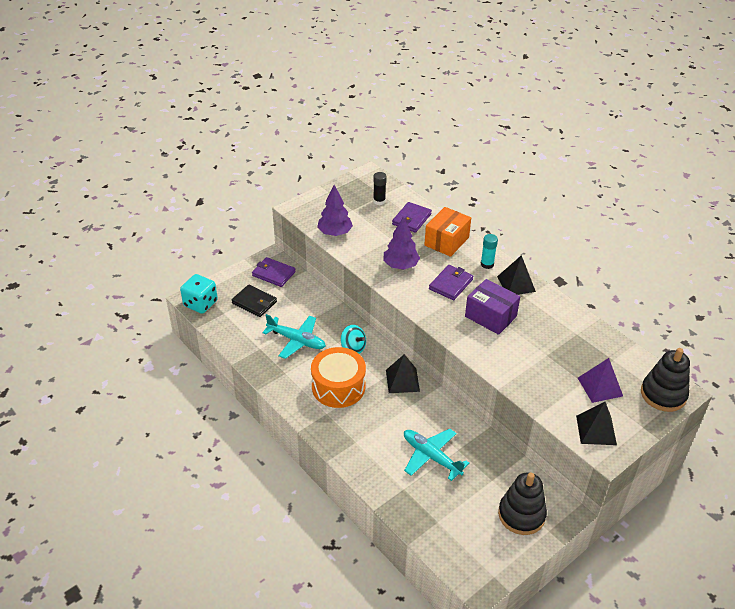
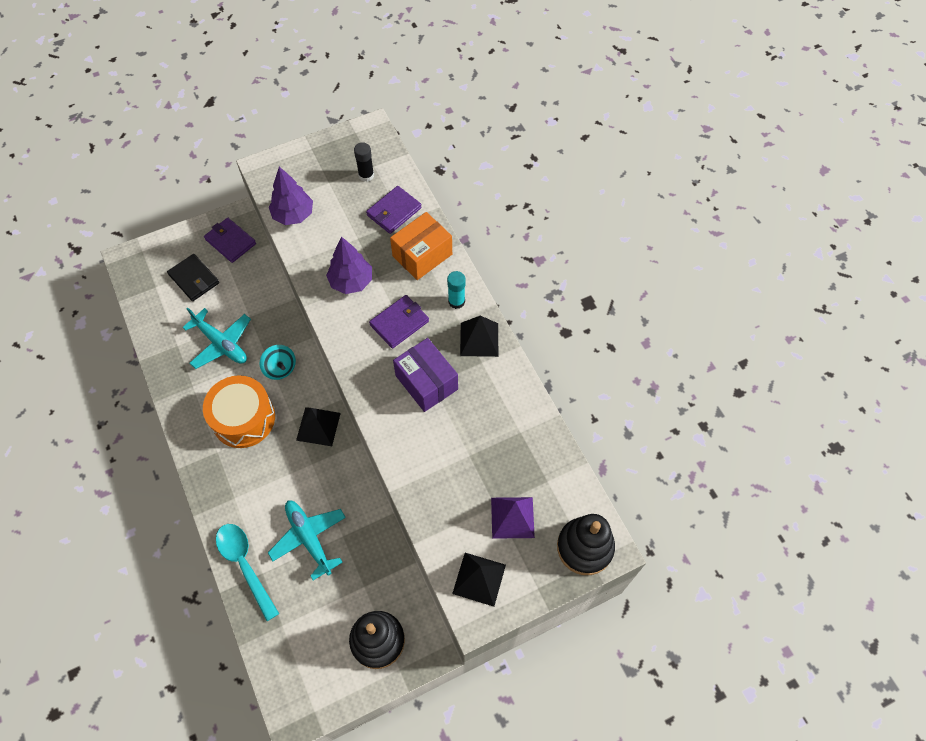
camera: 15 degrees right, 20 degrees up
turquoise dice [180,274,218,314] -> none
none -> turquoise spoon [216,524,279,621]

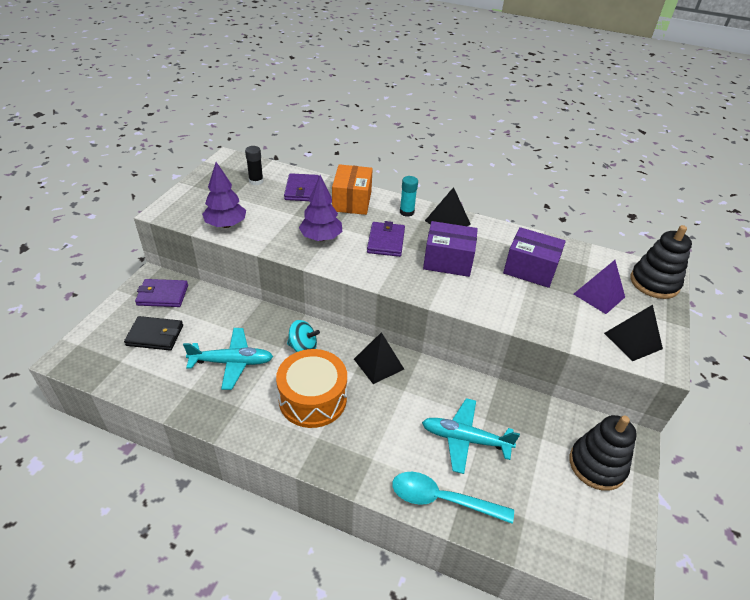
camera: 45 degrees left, 20 degrees down
none -> purple box [503,227,566,288]

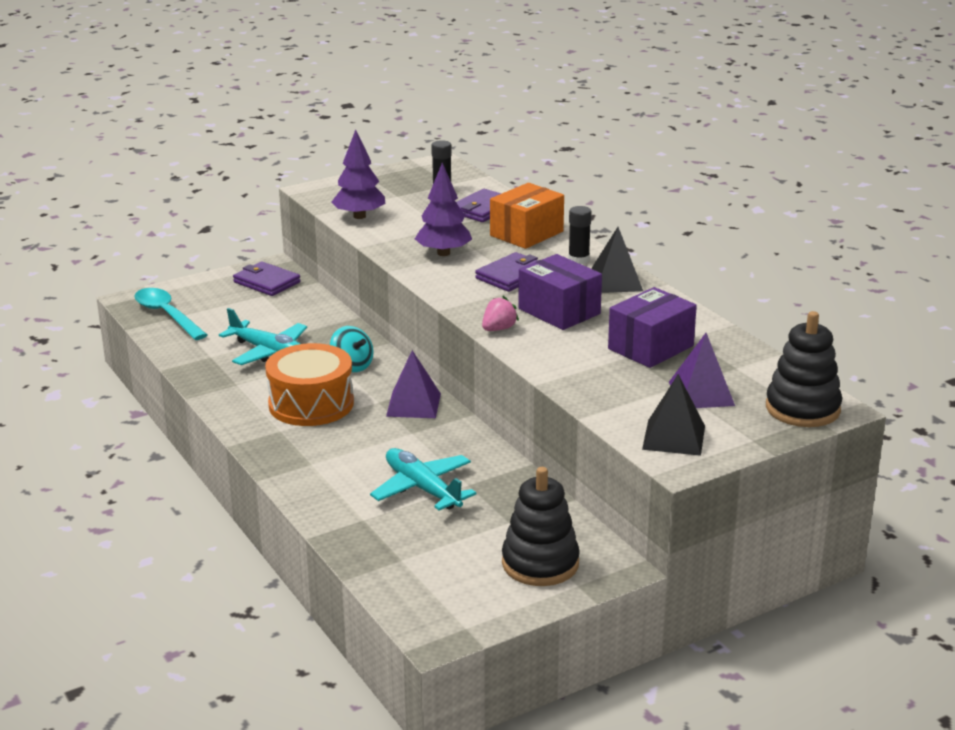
camera: 40 degrees right, 15 degrees down
black wallet [124,316,183,350] -> none
black pyramid [354,332,404,384] -> purple pyramid [386,350,441,418]
turquoise spoon [392,472,514,524] -> turquoise spoon moved to [134,288,207,340]
turquoise glue stick [400,176,418,217] -> black glue stick [568,206,592,264]
purple box [503,227,566,288] -> purple box turned 75 degrees clockwise [608,287,697,368]
none -> pink strawberry [482,296,519,331]

